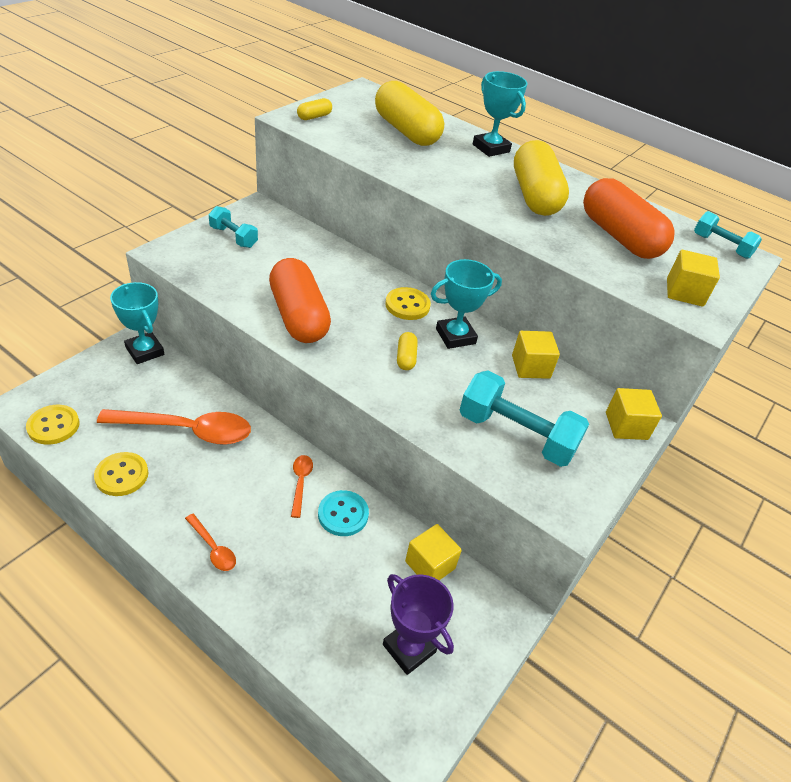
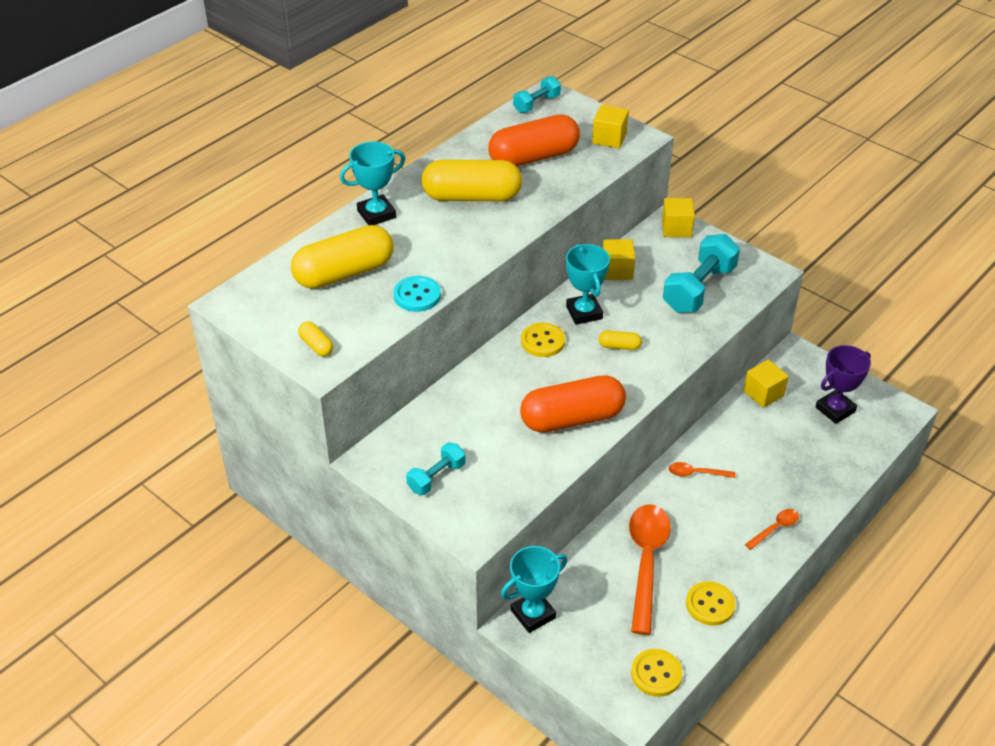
camera: 80 degrees left, 0 degrees up
turquoise button [318,490,369,536] -> turquoise button moved to [393,276,441,312]

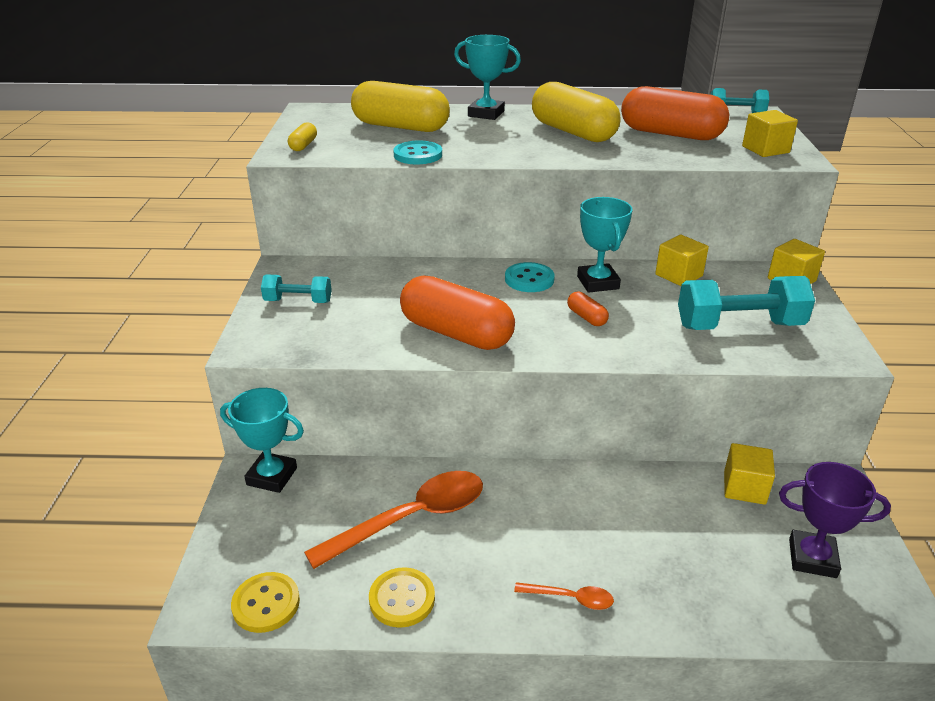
camera: 50 degrees right, 10 degrees down
yellow button [521,323,565,357] -> turquoise button [505,262,555,292]
turquoise trophy [566,244,610,325] -> turquoise trophy turned 45 degrees counterclockwise [577,197,633,293]
yellow capsule [599,330,642,350] -> orange capsule [567,291,609,326]
orange spoon [669,462,736,478] -> none

